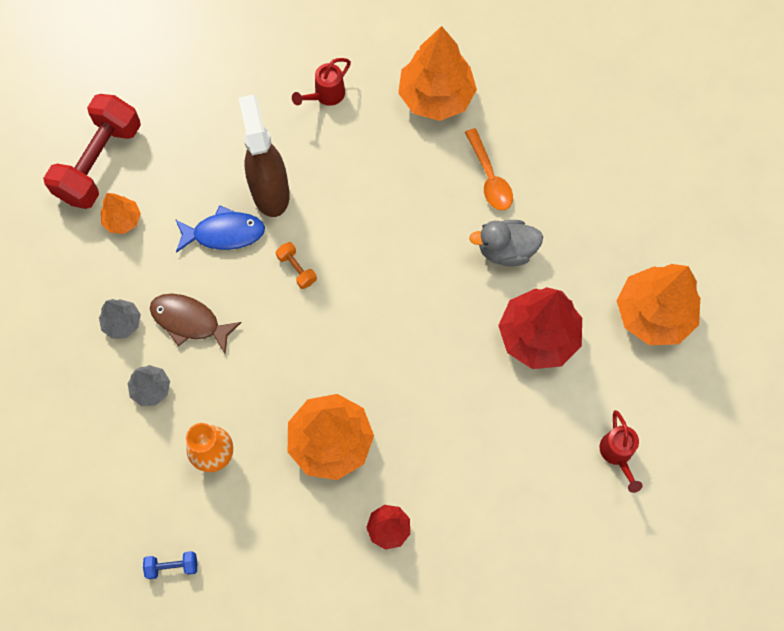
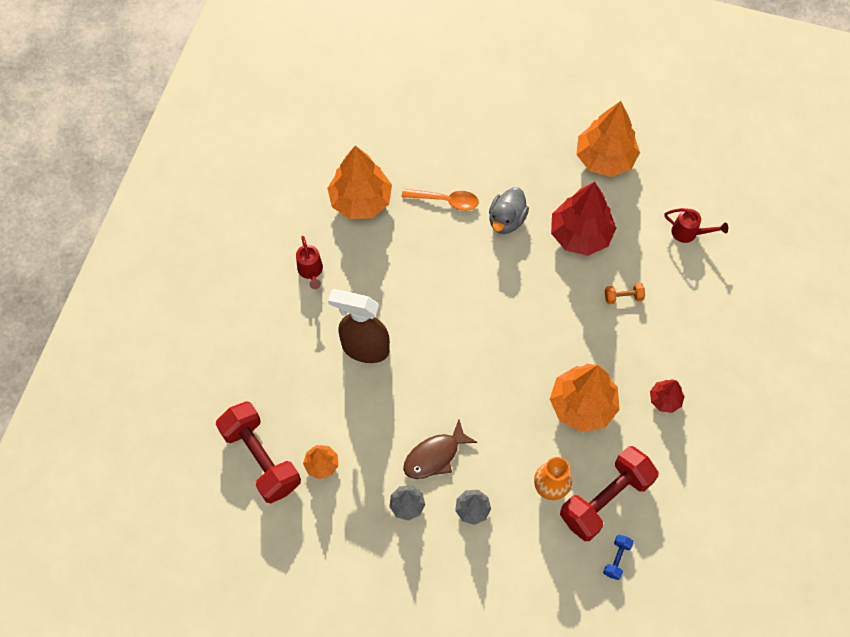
camera: 60 degrees left, 5 degrees down
blue fish [175,205,265,253] -> none
orange dumbbell [276,242,317,289] -> orange dumbbell moved to [605,283,645,304]
none -> red dumbbell [560,446,659,541]

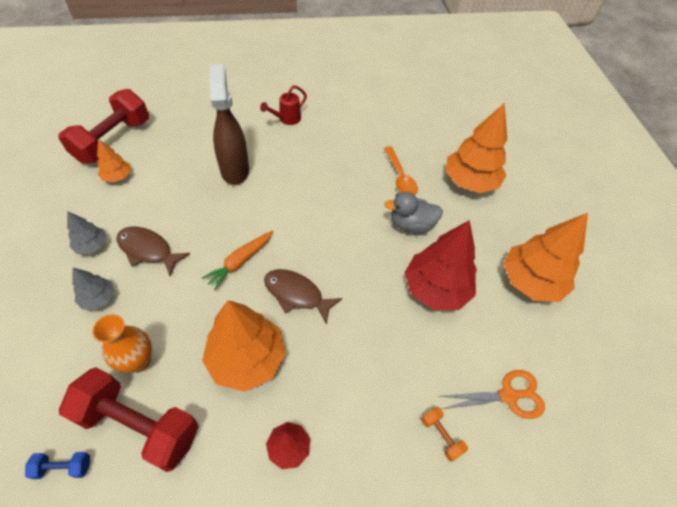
camera: 60 degrees right, 10 degrees down
orange tree [328,146,392,219] -> orange tree moved to [446,103,507,193]
orange dumbbell [605,283,645,304] -> orange dumbbell moved to [422,407,468,462]
red watering can [664,208,728,243] -> orange scissors [439,370,545,419]
none -> orange carrot [202,230,273,290]
none -> brown fish [264,269,342,325]

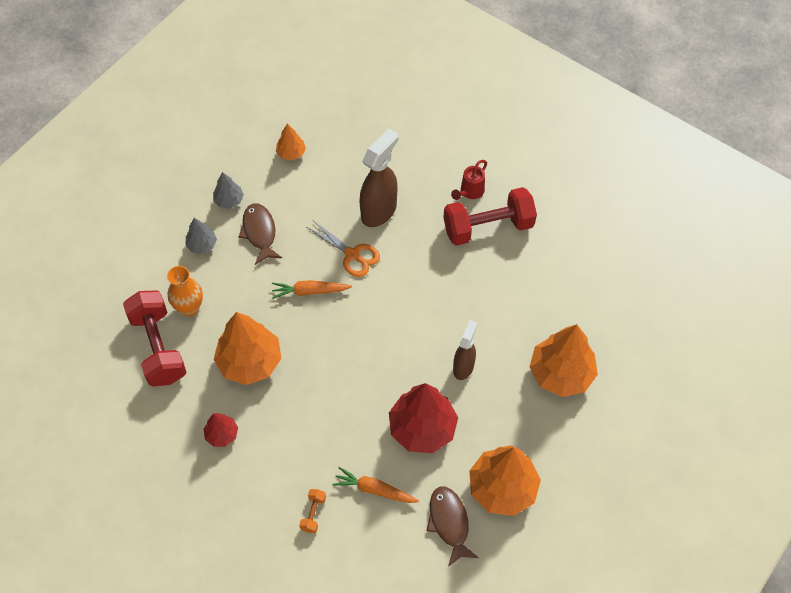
camera: 50 degrees right, 5 degrees up
blue dumbbell [25,452,90,479] -> none
red dumbbell [58,89,149,163] -> red dumbbell moved to [444,187,537,246]
red watering can [260,85,307,125] -> red watering can turned 60 degrees counterclockwise [451,160,487,200]
brown fish [264,269,342,325] -> brown fish moved to [427,487,479,567]
orange spoon [384,146,418,195] -> none
grey duck [384,192,443,234] -> brown spray bottle [453,320,477,380]
orange scissors [439,370,545,419] -> orange scissors moved to [307,221,380,277]
none -> orange carrot [333,467,419,503]

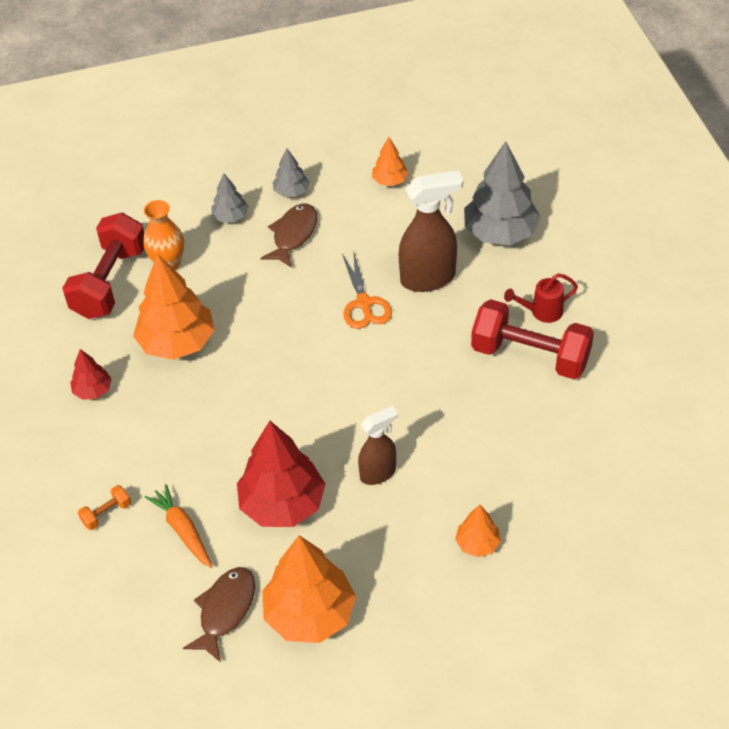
camera: 40 degrees right, 10 degrees down
orange carrot [272,280,352,299] -> none
orange tree [530,324,598,397] -> orange tree [455,505,501,557], size x0.50
none -> grey tree [464,141,541,245]

